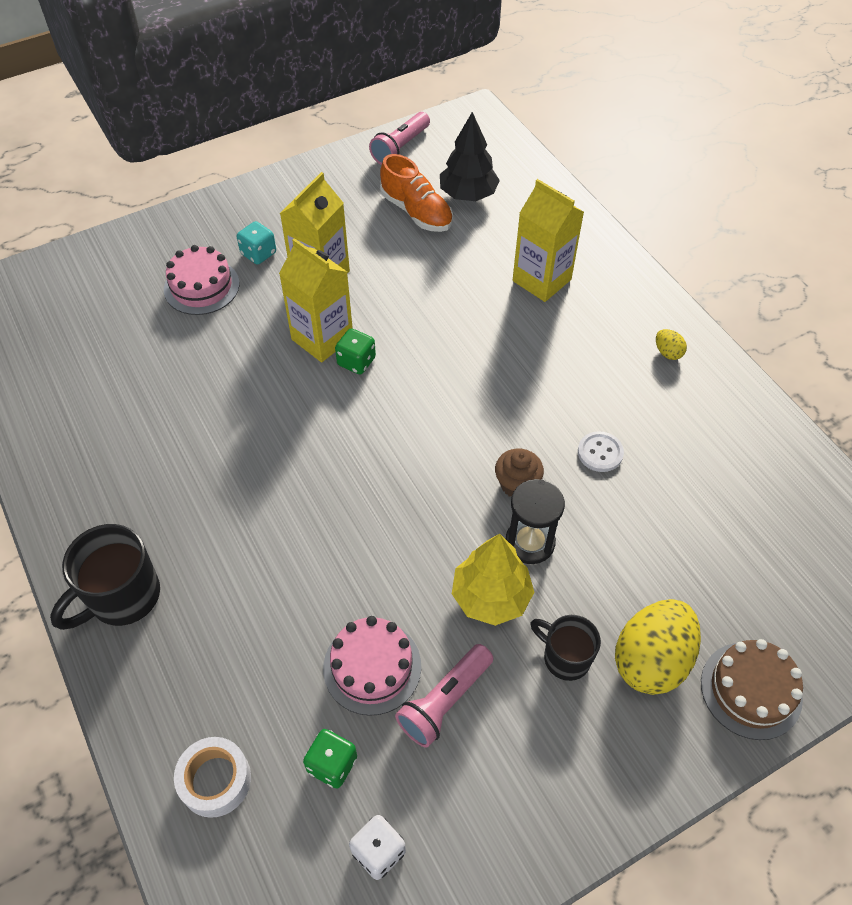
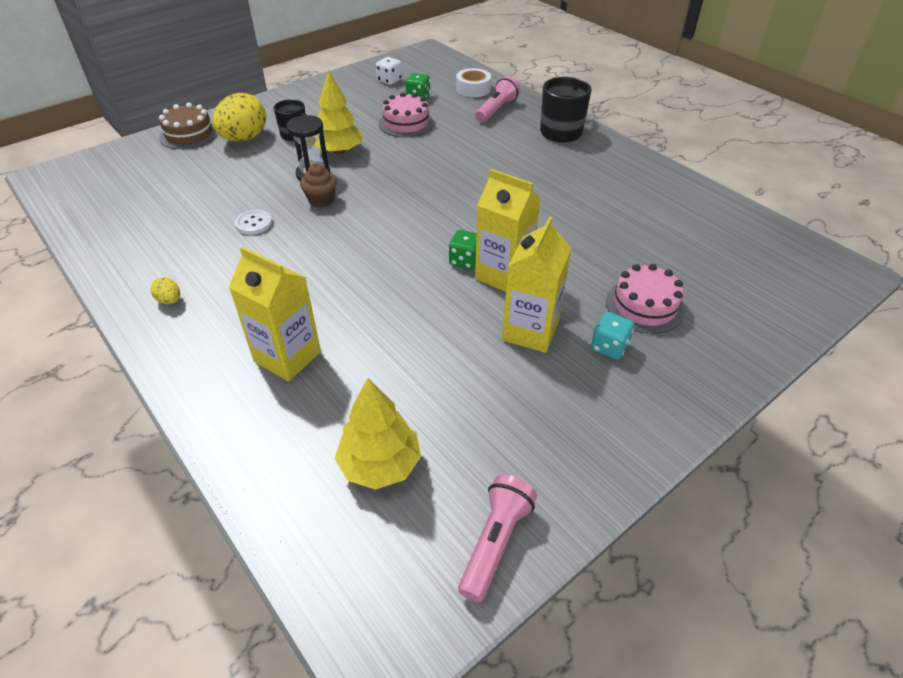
camera: 170 degrees right, 10 degrees down
orange shoe [380,154,453,232] -> none
pink flashlight [395,644,493,748] -> pink flashlight moved to [475,76,520,123]
black tree [440,112,500,201] -> yellow tree [335,378,421,490]

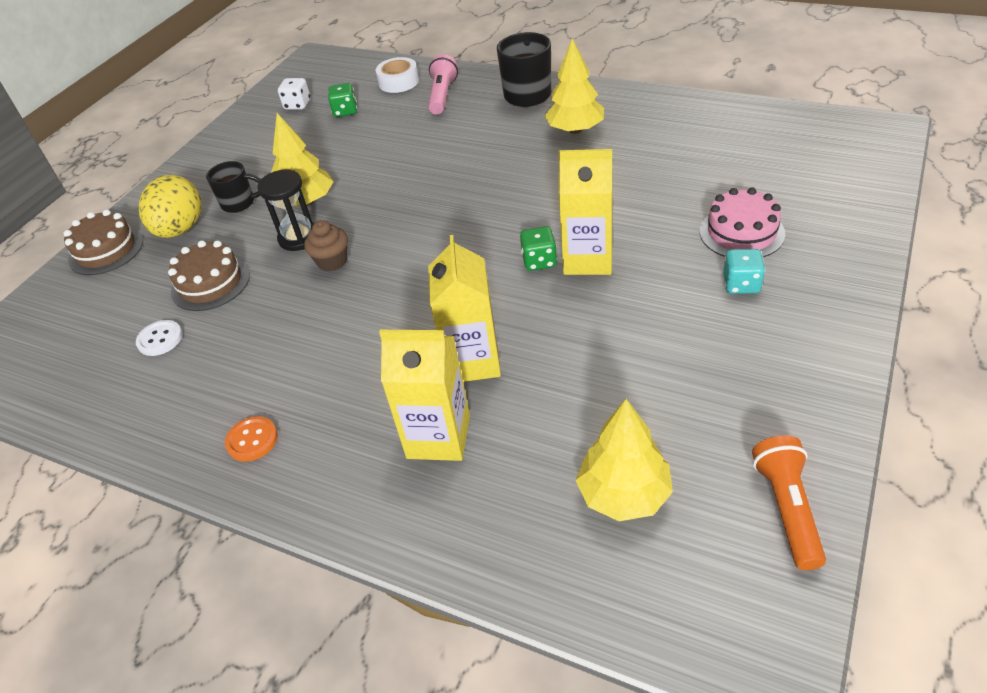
camera: 20 degrees left, 0 degrees up
yellow egg [150,277,180,304] -> orange button [225,416,278,462]
white button [235,210,272,235] -> white button moved to [136,320,183,356]
pink cake [379,92,434,137] -> none
pink flashlight [458,474,537,603] -> orange flashlight [752,435,826,570]
yellow carton [502,217,572,353] -> yellow carton moved to [428,235,501,382]
none -> brown cake [168,240,250,311]
none -> yellow tree [545,39,604,134]

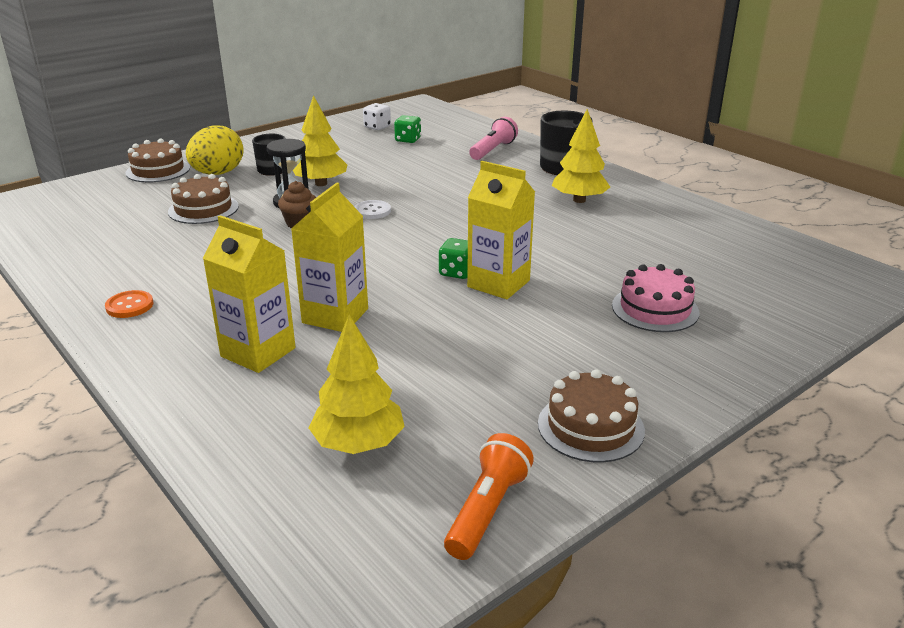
camera: 20 degrees right, 15 degrees down
white button [136,320,183,356] -> white button moved to [355,200,391,219]
white tape [376,57,419,93] -> none
turquoise dice [723,249,765,294] -> none
none -> brown cake [538,369,645,463]

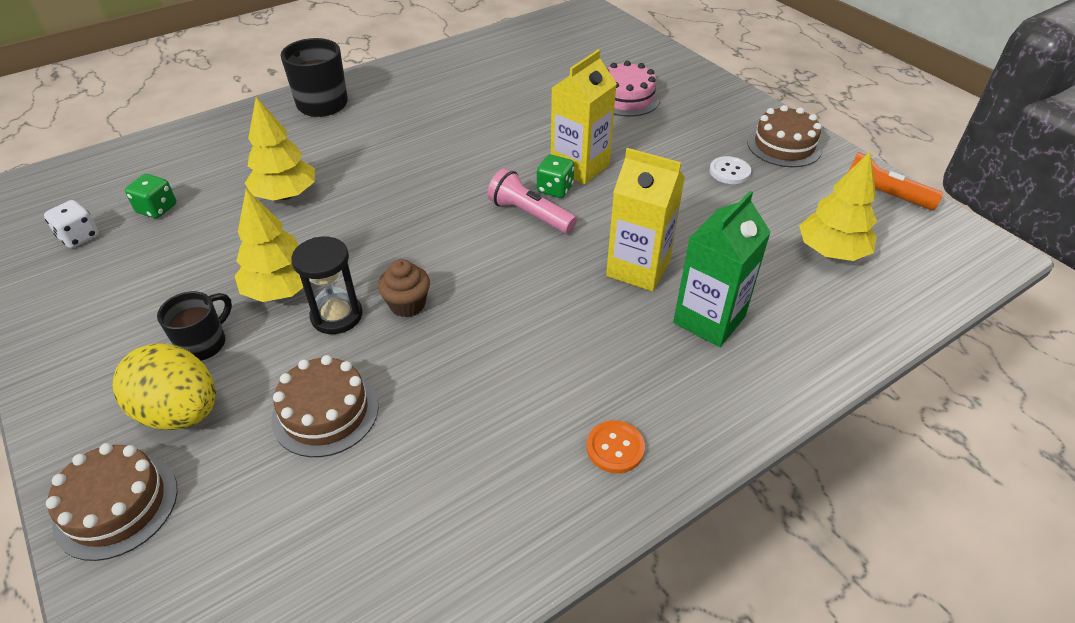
camera: 85 degrees left, 15 degrees up
yellow carton [203,215,296,373] -> green carton [673,191,771,347]
white button [355,200,391,219] -> white button moved to [709,156,751,184]
pink flashlight [469,117,518,160] -> pink flashlight moved to [487,168,577,234]
yellow tree [552,109,610,203] -> yellow tree moved to [245,97,315,201]

